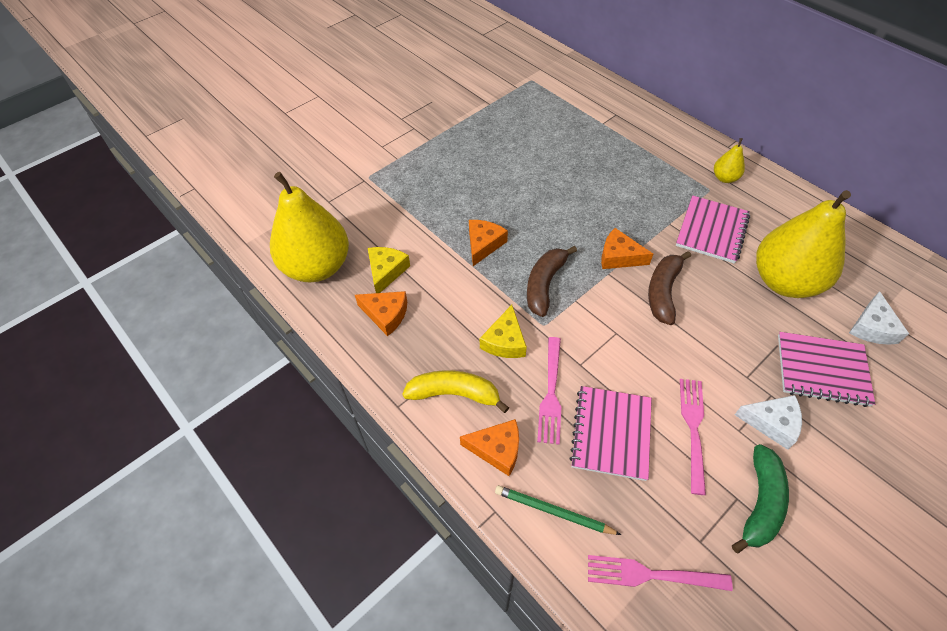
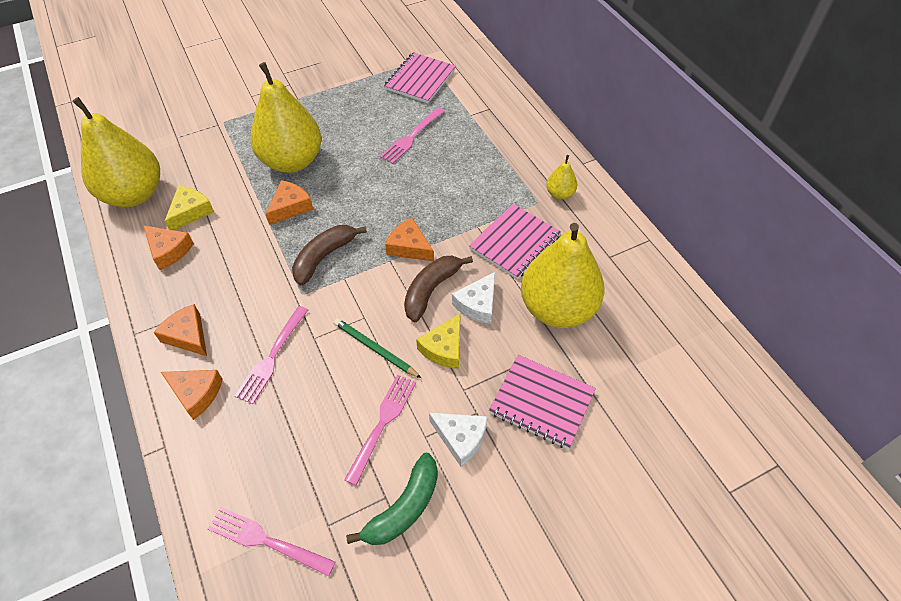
camera: 15 degrees right, 0 degrees up
yellow banana [402,370,509,413] -> orange cheese [153,304,207,356]
yellow cheese [480,305,527,358] -> yellow cheese moved to [416,314,460,369]
green pencil [495,485,621,535] -> green pencil moved to [334,318,421,378]
pink notebook [569,386,652,481] -> pink notebook moved to [384,52,456,103]
white cheese [849,291,909,345] -> white cheese moved to [452,272,495,324]
none -> yellow pear [250,62,322,173]
none -> pink fork [380,107,445,164]

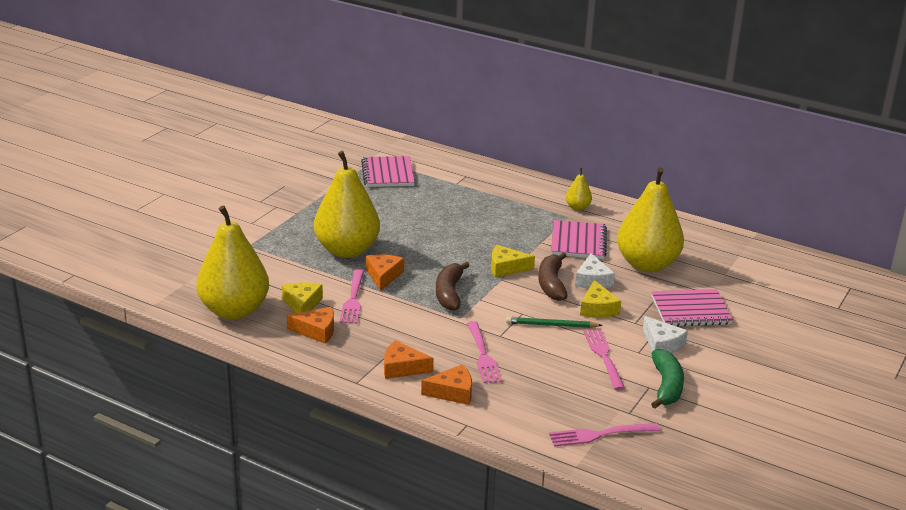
camera: 35 degrees left, 25 degrees down
pink fork [380,107,445,164] -> pink fork moved to [339,269,364,324]
orange cheese [385,218,434,261] -> yellow cheese [491,245,535,277]
white cheese [429,413,487,467] -> white cheese turned 60 degrees clockwise [643,316,688,353]

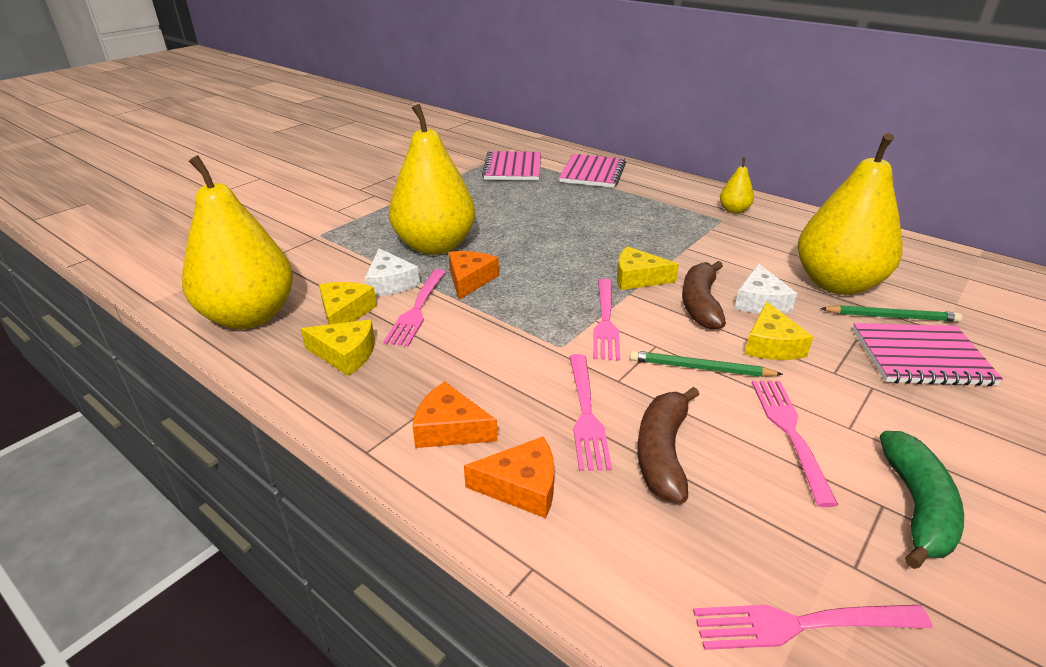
camera: 10 degrees right, 5 degrees up
orange cheese [287,307,334,344] -> yellow cheese [301,320,375,376]
brown banana [436,262,470,311] -> brown banana moved to [637,387,699,504]
pink notebook [551,220,607,259] -> pink notebook moved to [559,154,626,188]
white cheese [643,316,688,353] -> white cheese moved to [365,248,420,296]
none -> pink fork [593,279,620,361]
none -> green pencil [820,305,962,322]

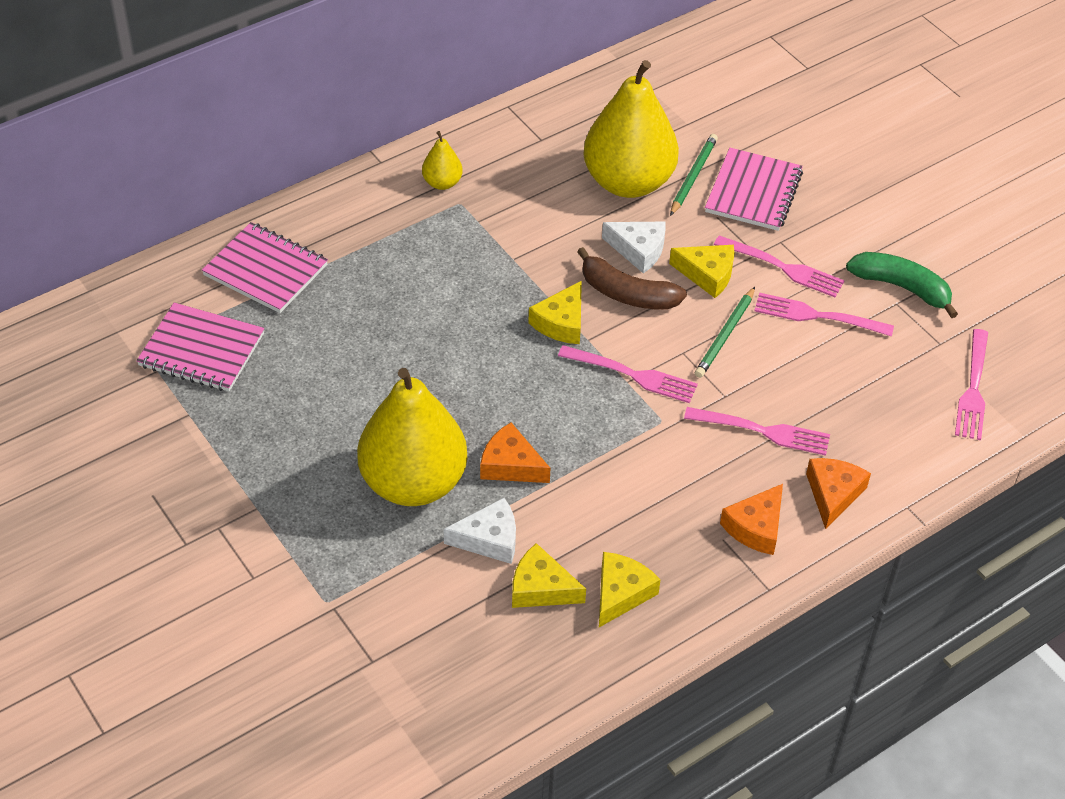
camera: 75 degrees left, 15 degrees up
yellow pear [182,155,293,329] -> none
pink fork [384,269,446,347] -> pink fork moved to [714,235,845,297]
brown banana [637,387,699,504] -> none

